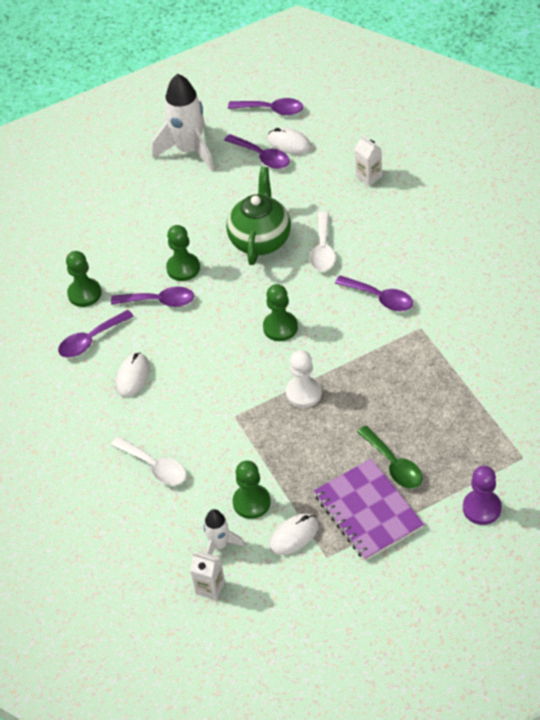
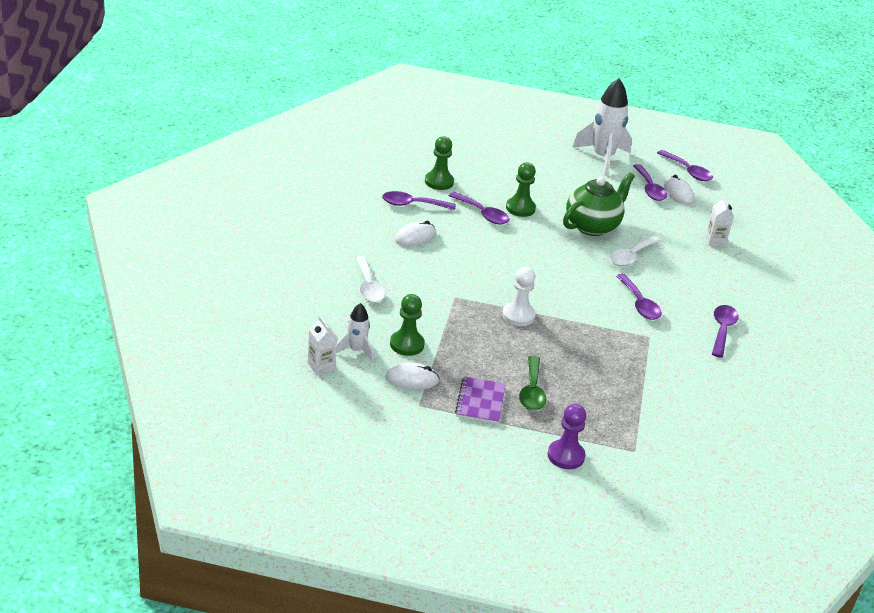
camera: 30 degrees right, 15 degrees down
green pawn [263,284,298,341] -> none
purple notebook [314,458,424,561] -> purple notebook [455,377,506,424], size x0.65
none -> purple spoon [712,305,739,358]

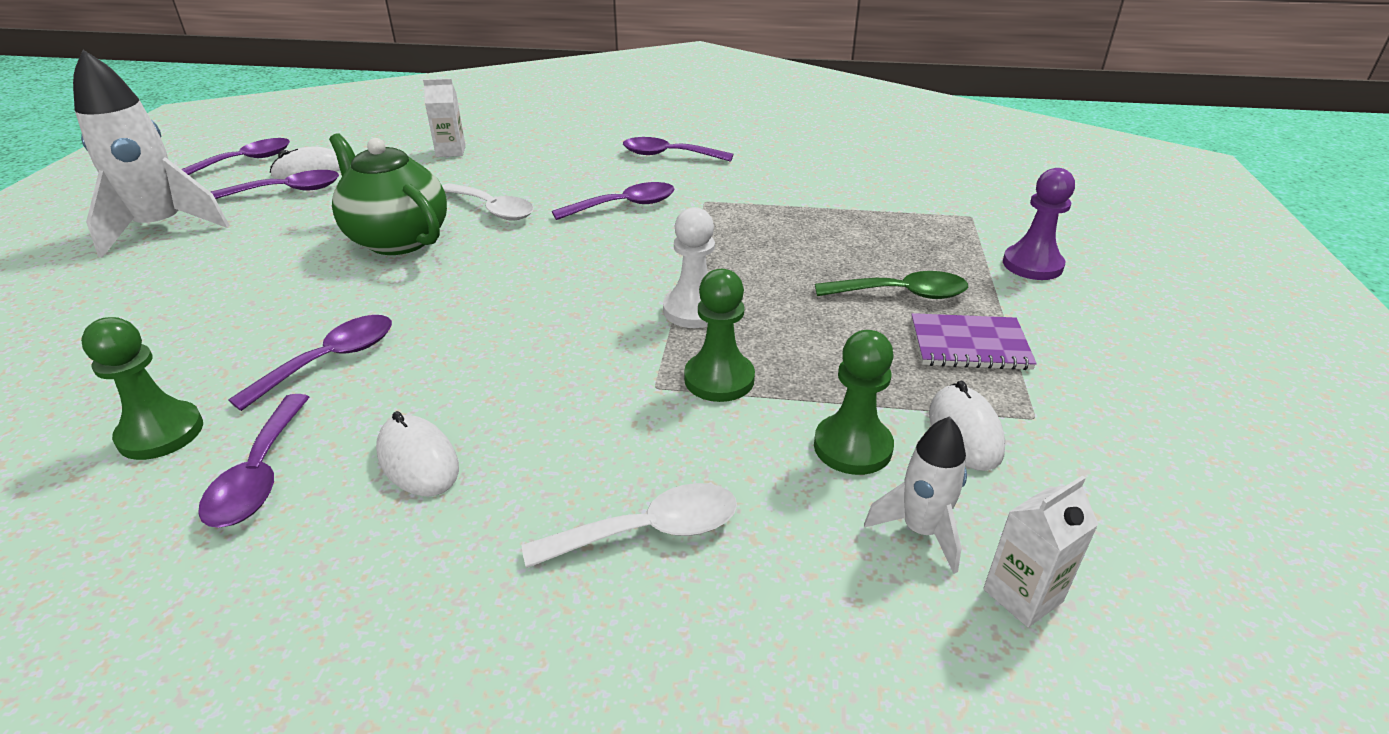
camera: 90 degrees left, 0 degrees up
green pawn [506,162,536,217] -> green pawn moved to [684,269,755,402]

